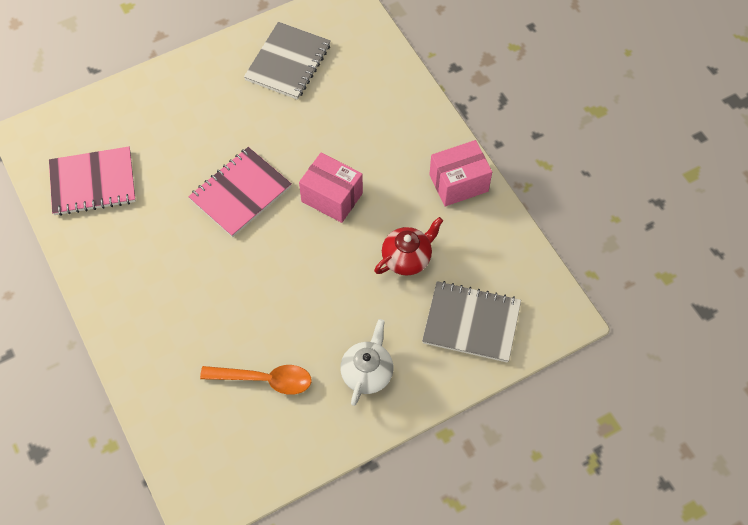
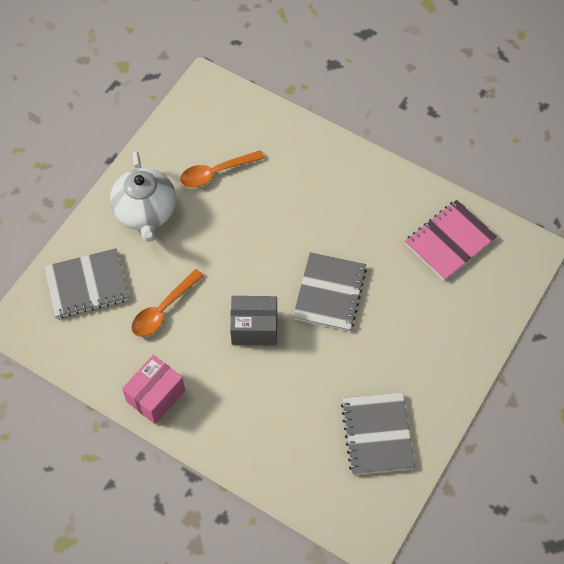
camera: 150 degrees right, 0 degrees up
pink notebook [188,147,292,237] -> grey notebook [293,252,367,331]
pink box [299,153,363,223] -> grey box [230,296,277,345]
white teapot [340,319,393,406] -> white teapot [110,151,176,242], size x1.53
red teapot [374,217,443,276] -> orange spoon [131,269,204,337]

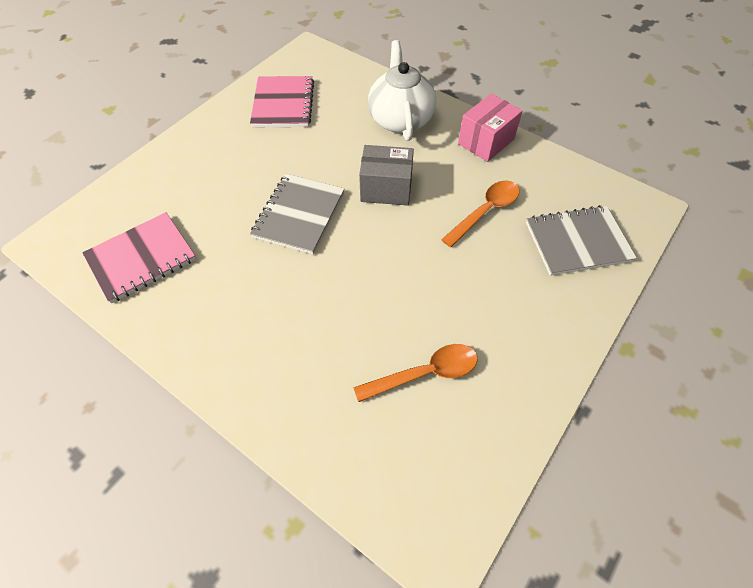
camera: 175 degrees left, 5 degrees down
white teapot [110,151,176,242] -> white teapot moved to [368,40,436,141]
grey notebook [341,392,415,475] -> pink notebook [250,76,314,127]

